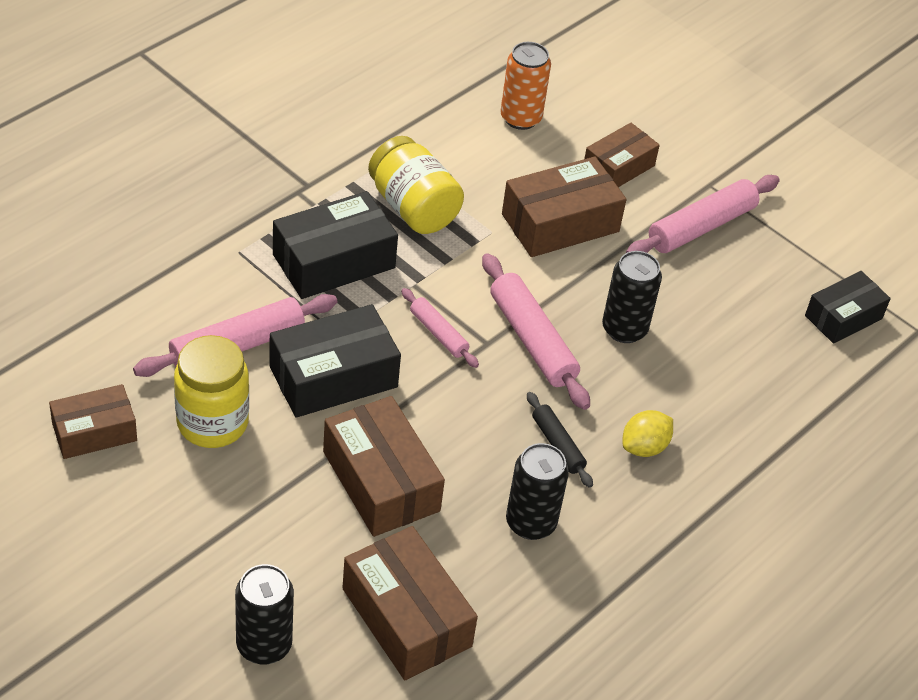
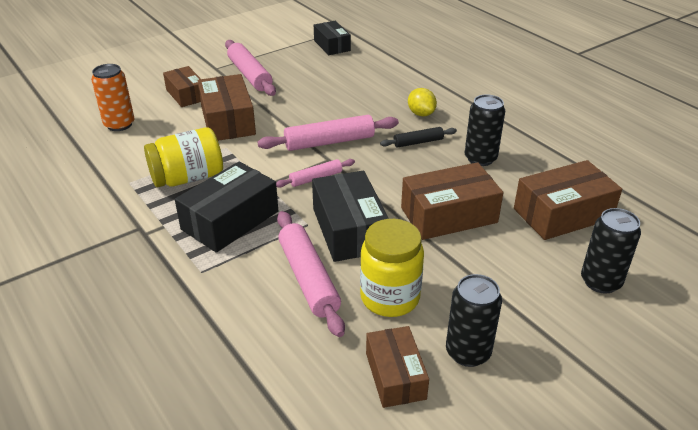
camera: 75 degrees left, 10 degrees down
black box [273,191,398,299] -> black box turned 60 degrees clockwise [175,161,278,253]
black can [602,251,662,343] -> black can moved to [446,274,502,367]

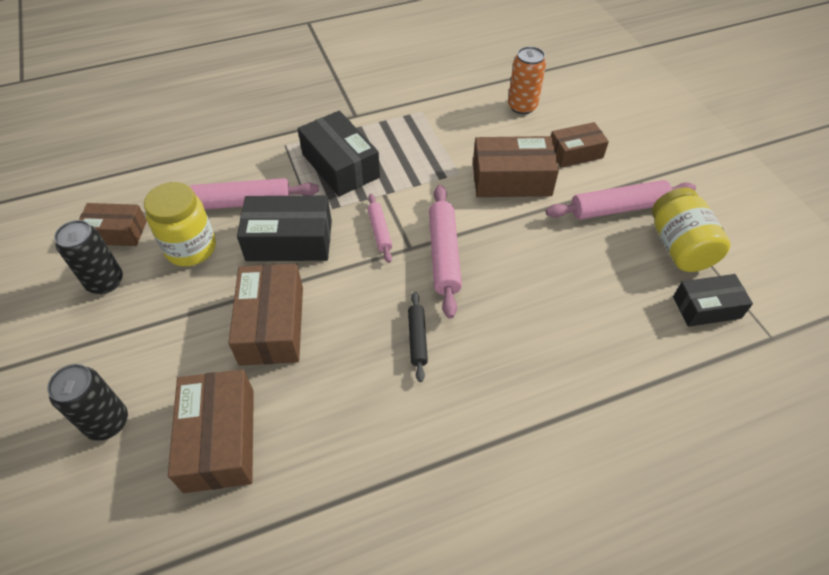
camera: 105 degrees right, 15 degrees up
yellow jar [144,127,223,187] -> yellow jar moved to [652,187,731,272]
yellow lemon [408,88,437,116] -> none
black can [465,94,505,166] -> none

